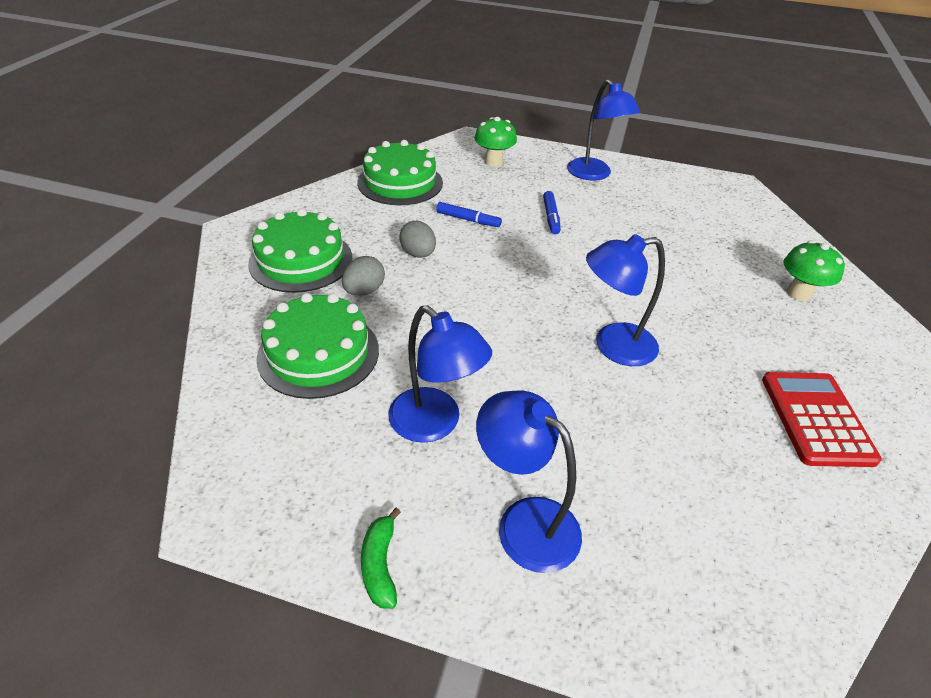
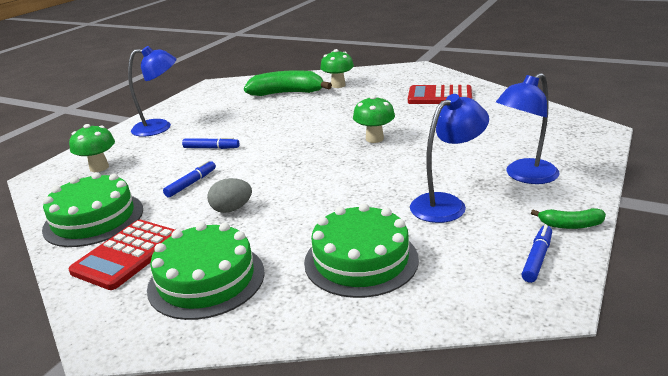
camera: 75 degrees left, 15 degrees down
grey egg [342,256,385,296] -> none
blue lamp [586,234,665,366] -> green mushroom [353,95,395,143]
none -> red calculator [68,220,175,290]
none -> green banana [244,70,332,96]
none -> blue marker [521,225,552,283]

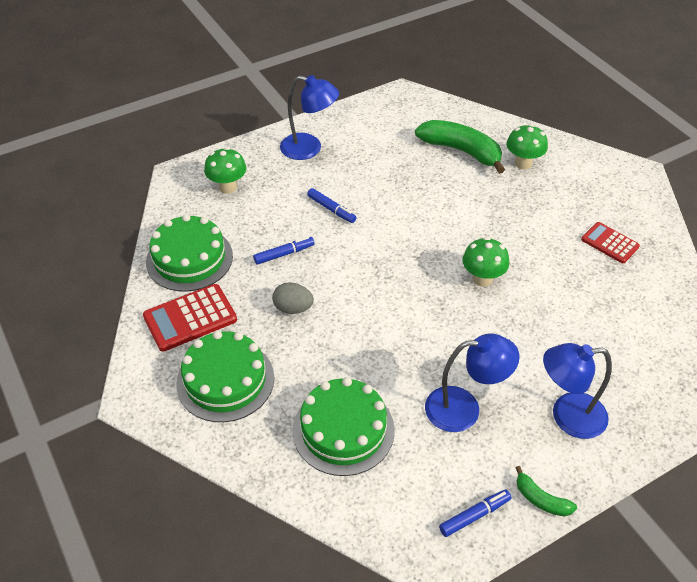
camera: 30 degrees right, 20 degrees up
red calculator [408,84,472,104] -> red calculator [581,222,640,263], size x0.65

